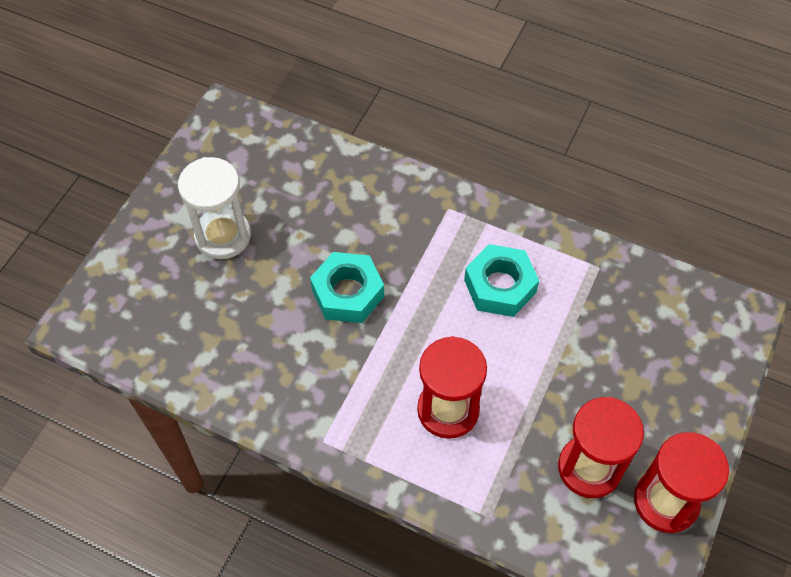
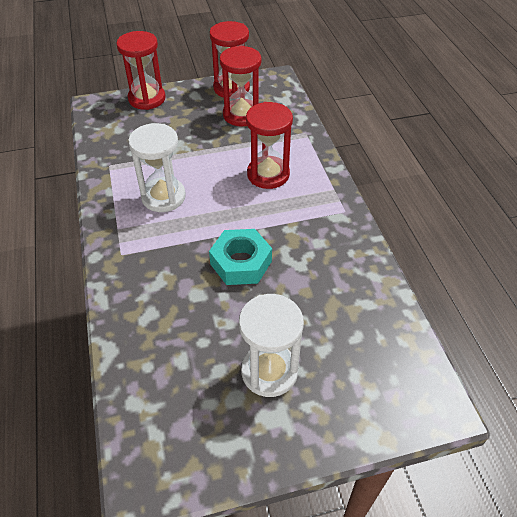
camera: 130 degrees left, 10 degrees down
turquoise nut [464,244,539,317] -> white hourglass [128,123,186,212]
none -> red hourglass [116,31,166,110]

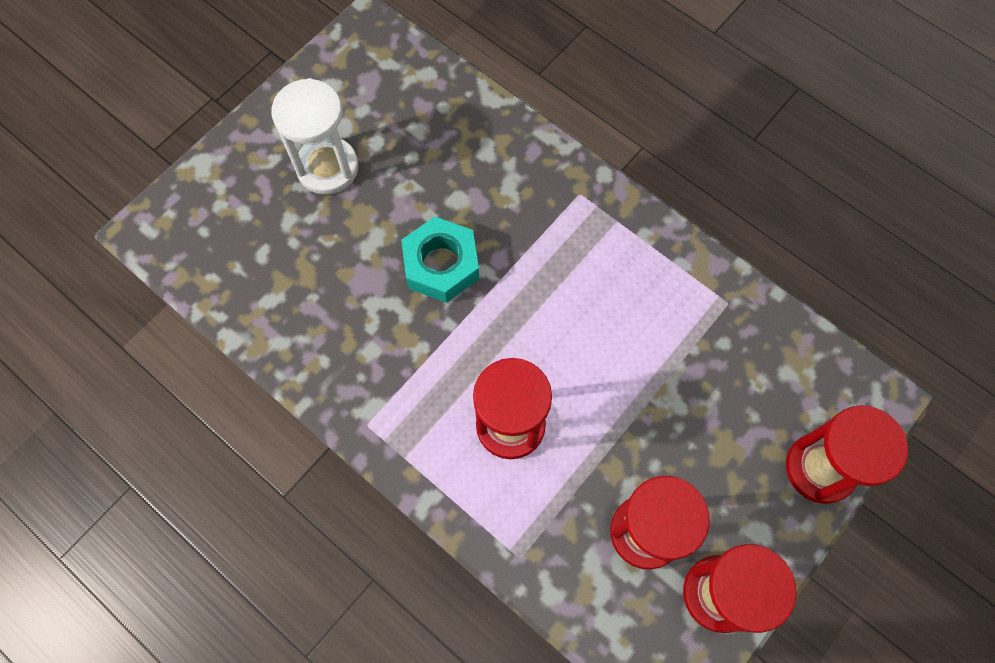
camera: 145 degrees right, 20 degrees up
white hourglass [128,123,186,212] -> none

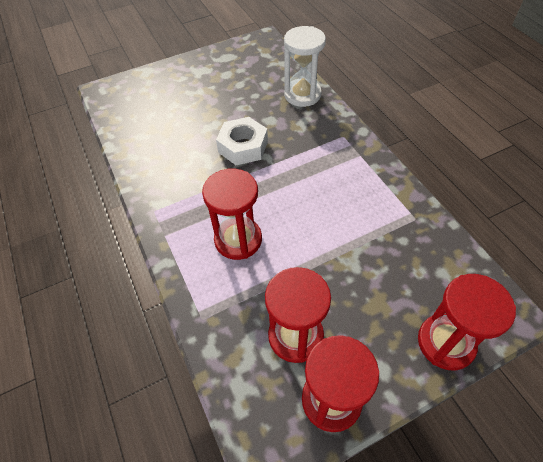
camera: 25 degrees right, 15 degrees down
white hourglass [271,78,358,195] -> white hourglass moved to [284,26,326,107]
turquoise nut [401,216,479,303] -> white nut [216,117,268,165]

